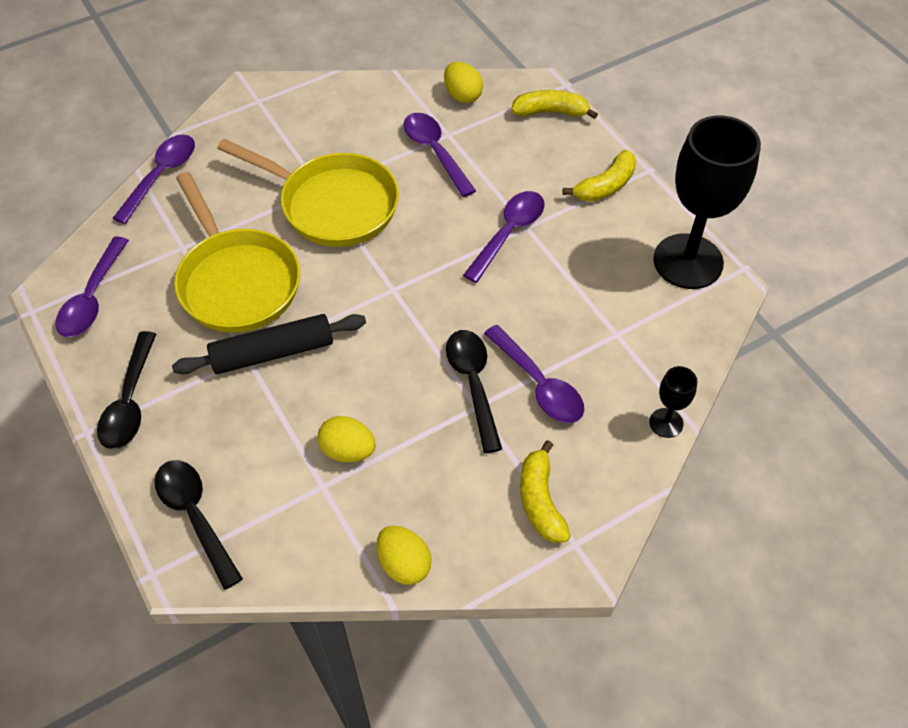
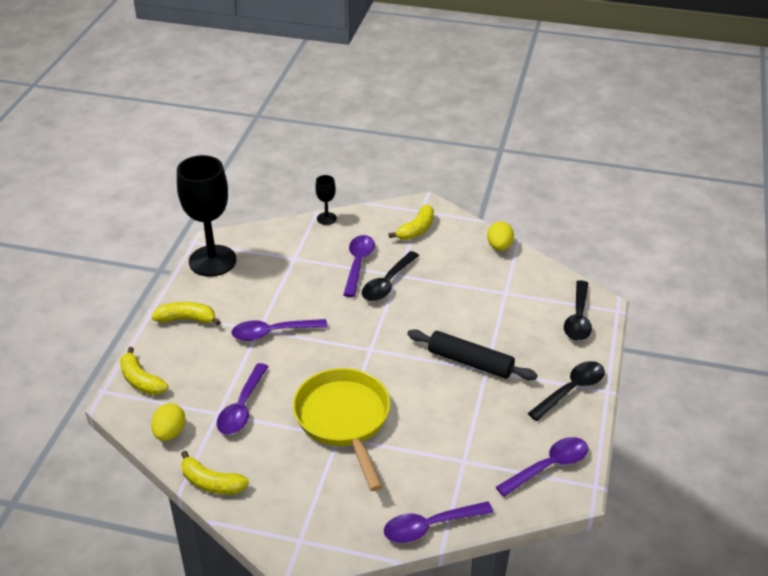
camera: 135 degrees left, 15 degrees down
yellow pan [174,172,300,333] -> none
yellow egg [317,416,376,462] -> none
none -> yellow banana [181,451,249,495]

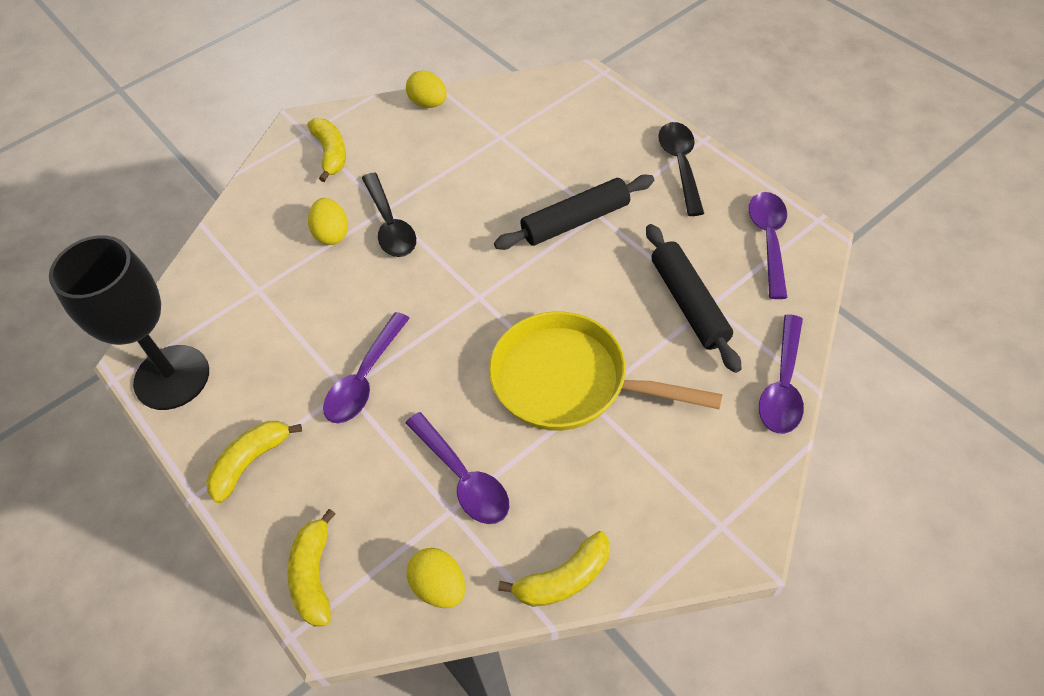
camera: 50 degrees left, 15 degrees up
yellow banana [120,347,168,395] -> yellow banana turned 90 degrees clockwise [287,509,335,626]
black goblet [315,175,337,225] -> none
purple spoon [343,235,375,297] -> yellow egg [308,198,348,245]
black spoon [564,280,592,341] -> none
none -> black rolling pin [646,224,742,373]

